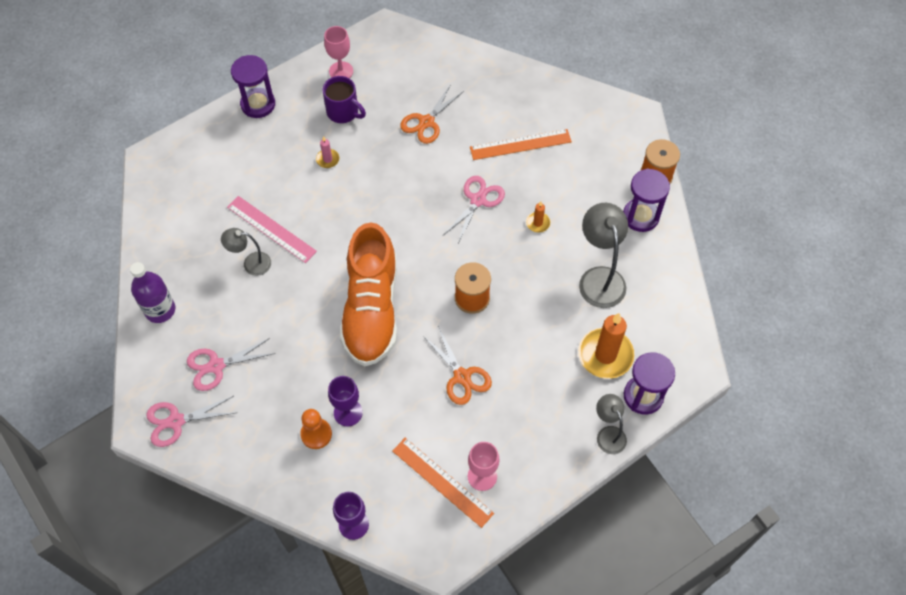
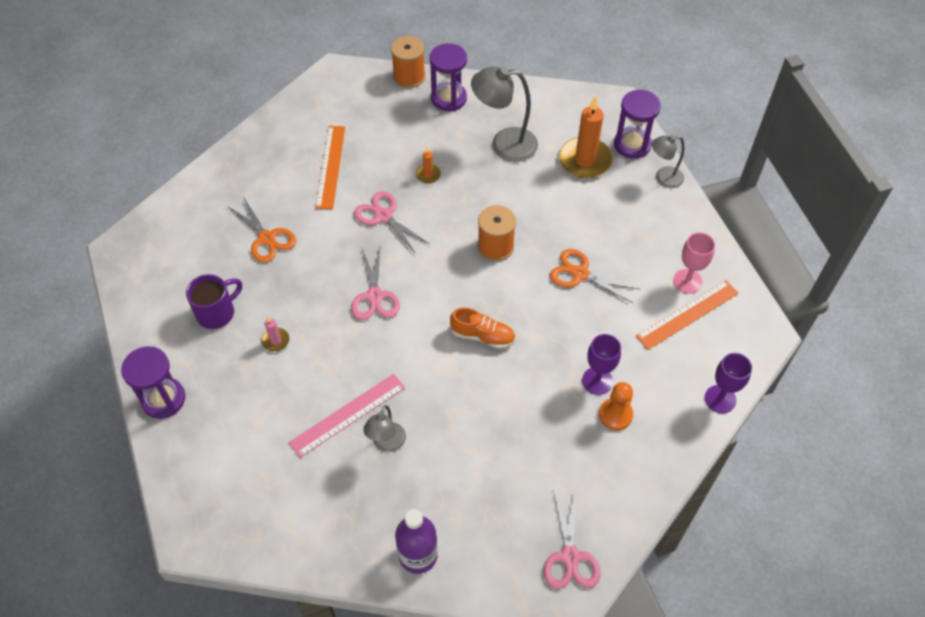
camera: 75 degrees left, 5 degrees down
pink scissors [187,338,276,391] -> pink scissors moved to [351,247,400,320]
pink goblet [324,26,353,78] -> none
orange shoe [340,223,397,367] -> orange shoe [450,307,515,349], size x0.45
orange scissors [423,326,492,405] -> orange scissors turned 135 degrees counterclockwise [550,249,641,303]

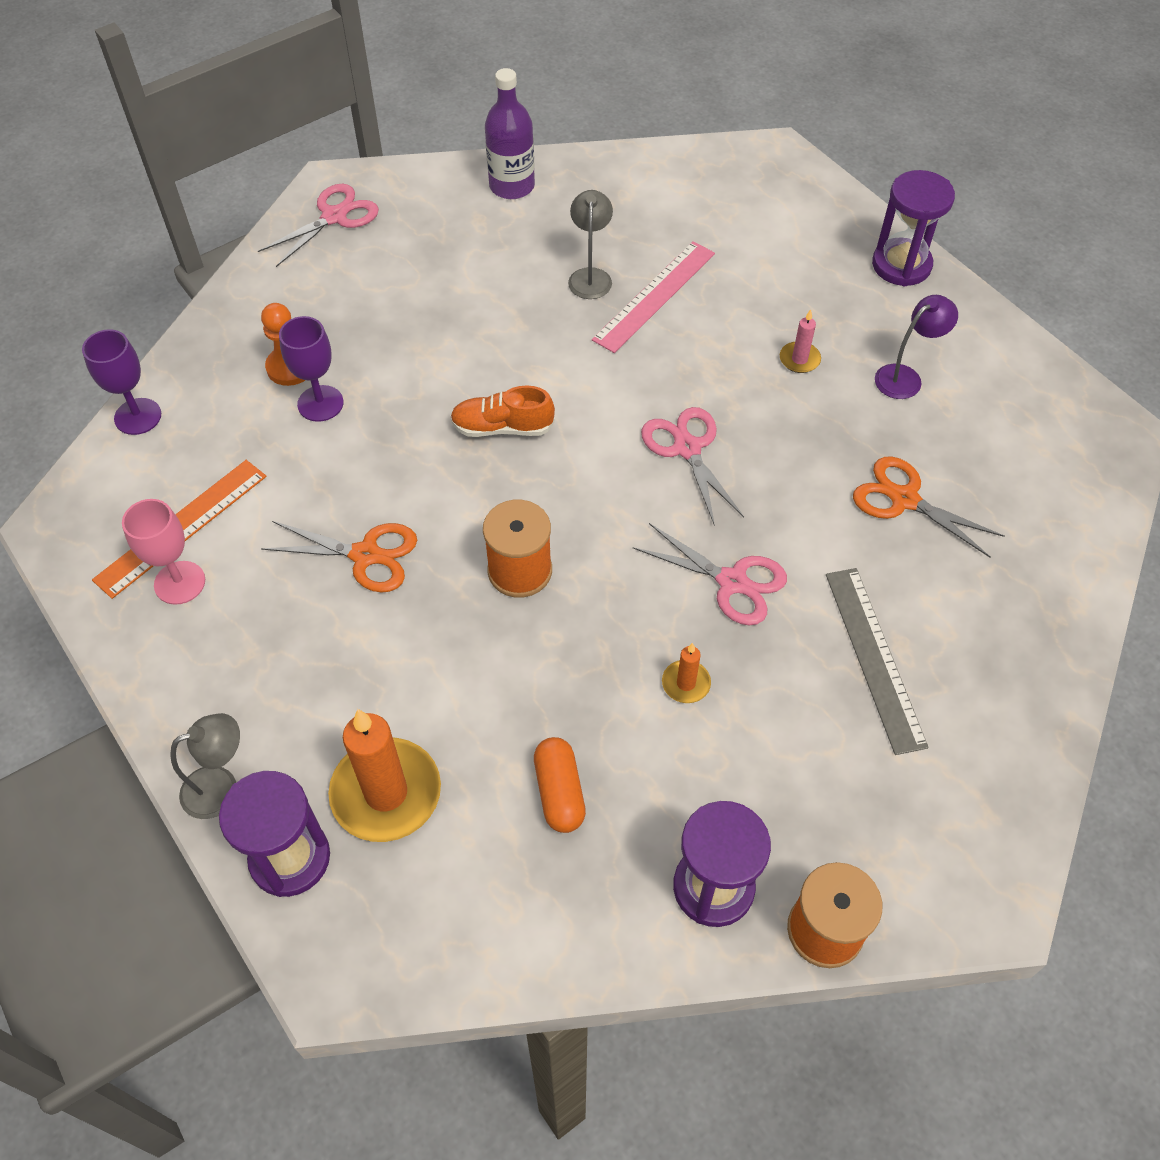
camera: 165 degrees right, 0 degrees up
purple mug [186,274,242,329] -> purple lamp [875,295,958,399]
orange ruler [315,126,345,209] -> grey ruler [826,568,929,755]
grey lamp [471,66,538,162] -> orange capsule [534,737,586,833]
pink scissors [544,489,601,589] -> pink scissors turned 60 degrees clockwise [258,184,379,267]

